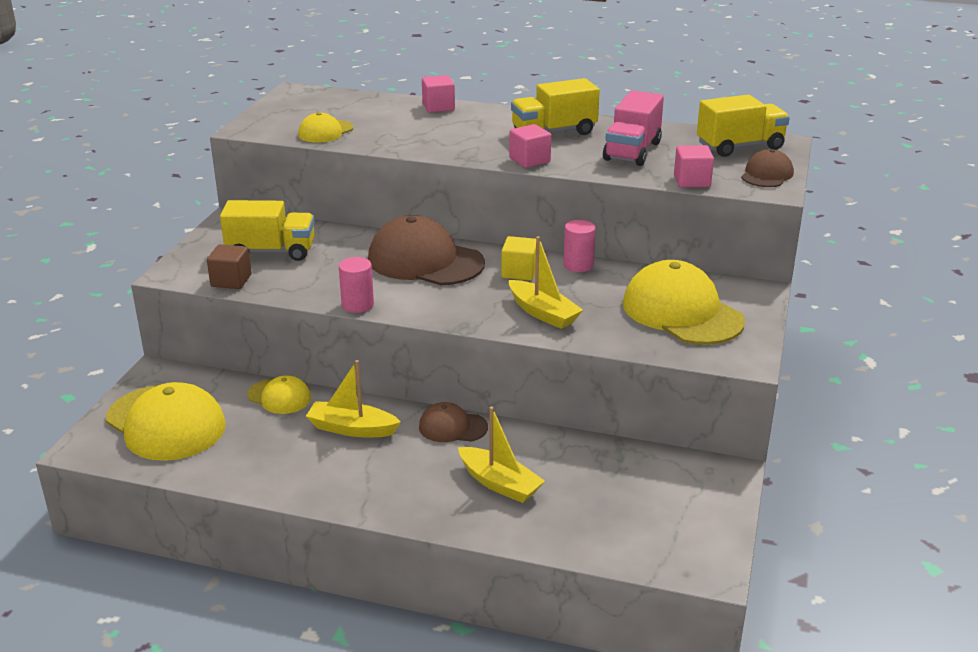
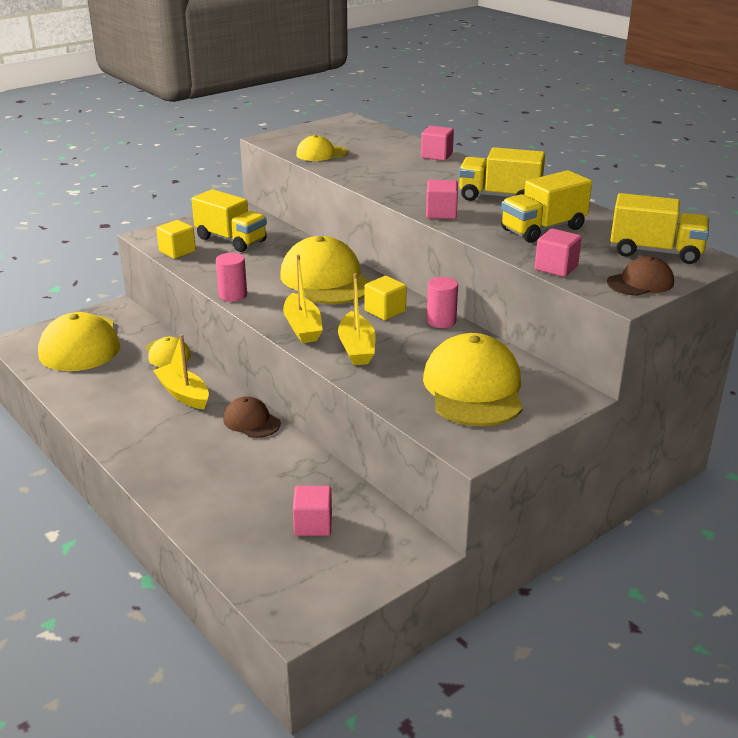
camera: 35 degrees right, 0 degrees up
brown cube [207,244,251,289] -> yellow cube [156,220,196,259]
brown cap [368,215,485,285] -> yellow cap [280,236,371,304]
yellow boat [458,407,545,503] -> yellow boat moved to [283,255,323,343]
pink truck [603,90,664,166] -> yellow truck [501,170,592,243]
none -> pink cube [293,486,332,536]

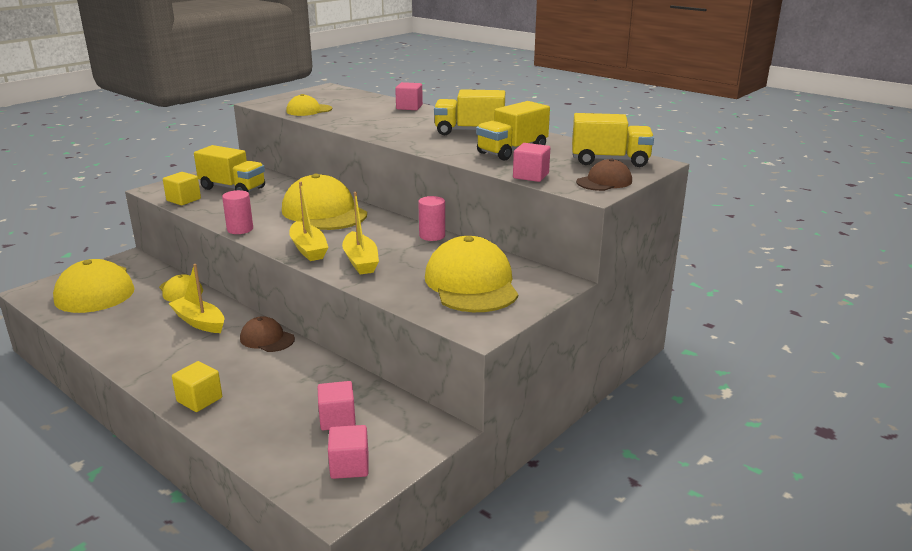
camera: 10 degrees left, 5 degrees down
yellow cube [365,276,407,320] -> yellow cube moved to [172,361,222,412]
pink cube [426,180,458,219] -> pink cube moved to [328,425,368,479]

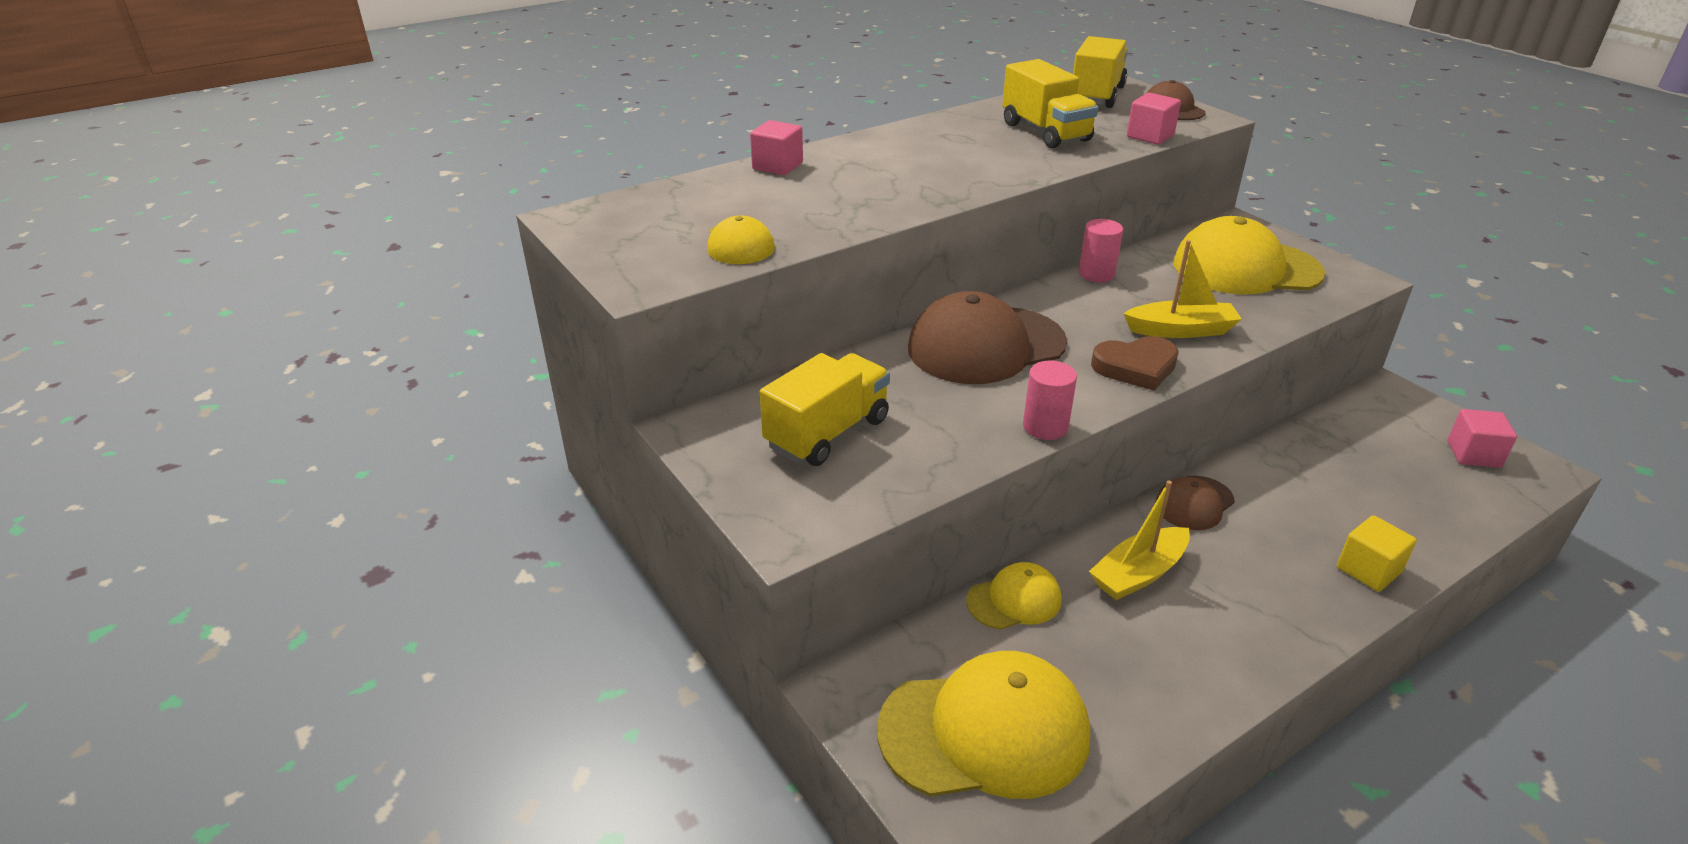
camera: 75 degrees left, 10 degrees up
yellow cube [163,172,201,205] -> none
yellow cap [282,174,367,230] -> brown cap [908,291,1067,384]
yellow boat [289,182,328,261] -> brown heart [1091,336,1179,391]
pink cube [318,381,356,430] -> none
yellow truck [434,89,505,135] -> none

